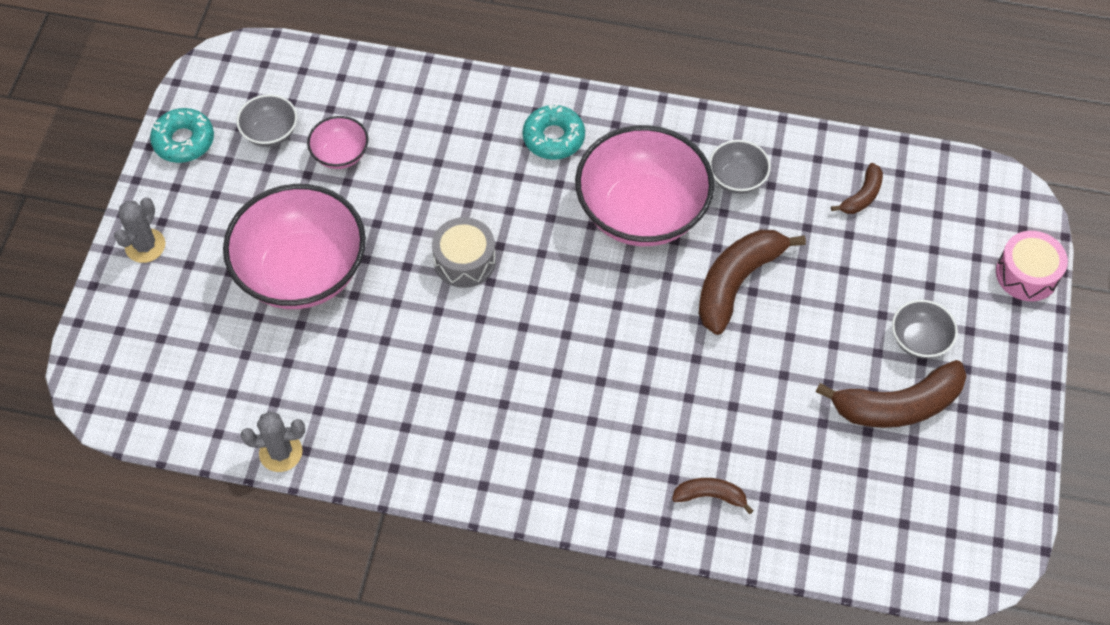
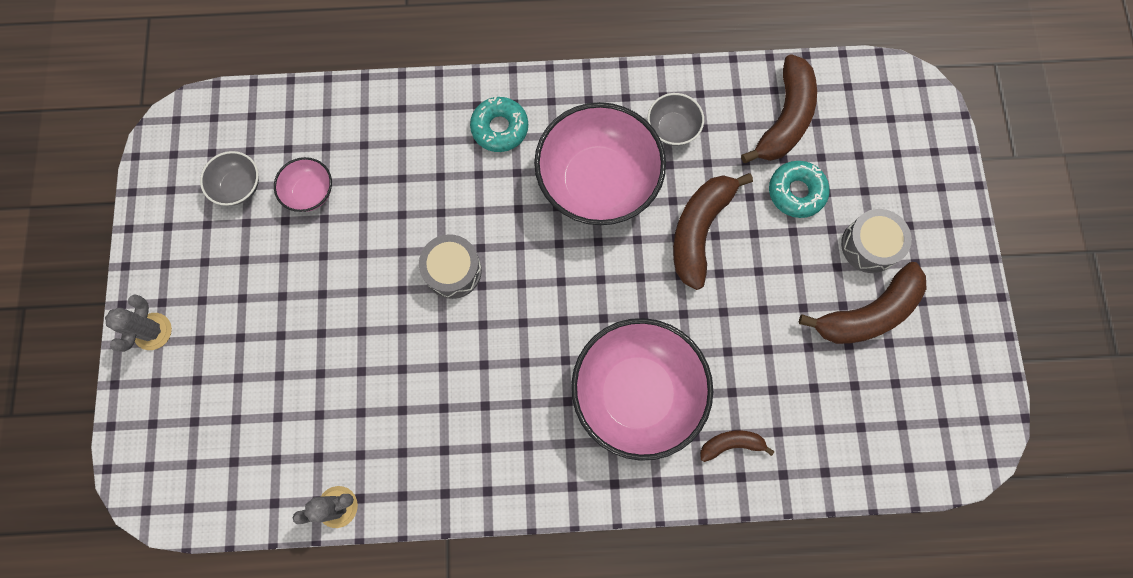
camera: 15 degrees left, 15 degrees up
turquoise donut [150,108,214,163] -> turquoise donut moved to [769,161,830,218]
pink bowl [223,184,366,309] -> pink bowl moved to [571,318,713,461]
brown banana [831,163,883,214] -> brown banana [741,54,817,163], size x1.94
grey bowl [892,300,958,359] -> grey drum [841,209,912,273]
pink drum [996,231,1068,301] -> none

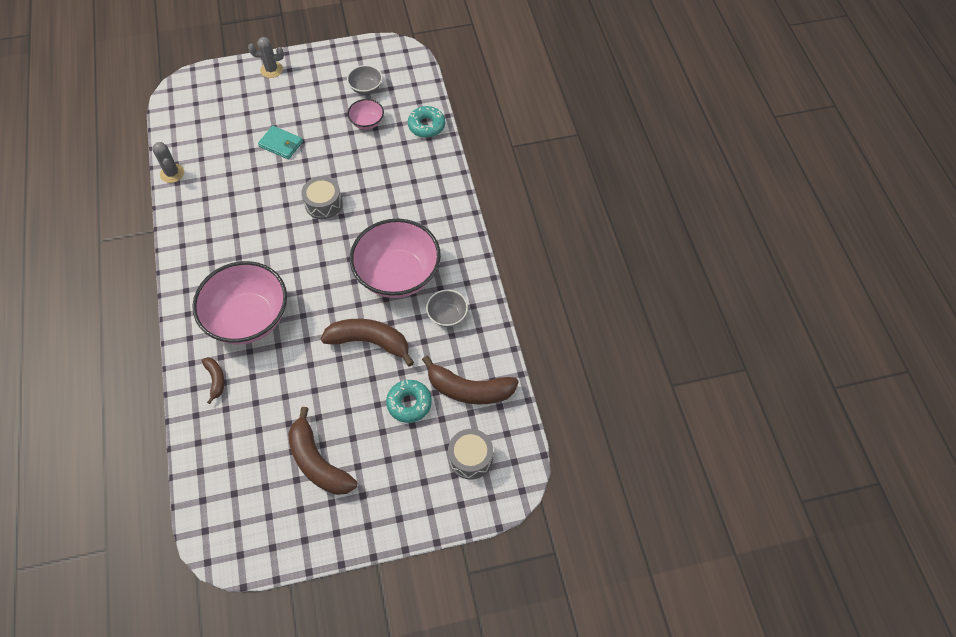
camera: 80 degrees right, 15 degrees down
turquoise donut [470,97,528,152] -> turquoise donut moved to [408,106,445,138]
grey drum [841,209,912,273] -> grey drum moved to [448,429,493,479]
none -> turquoise wallet [258,126,303,159]

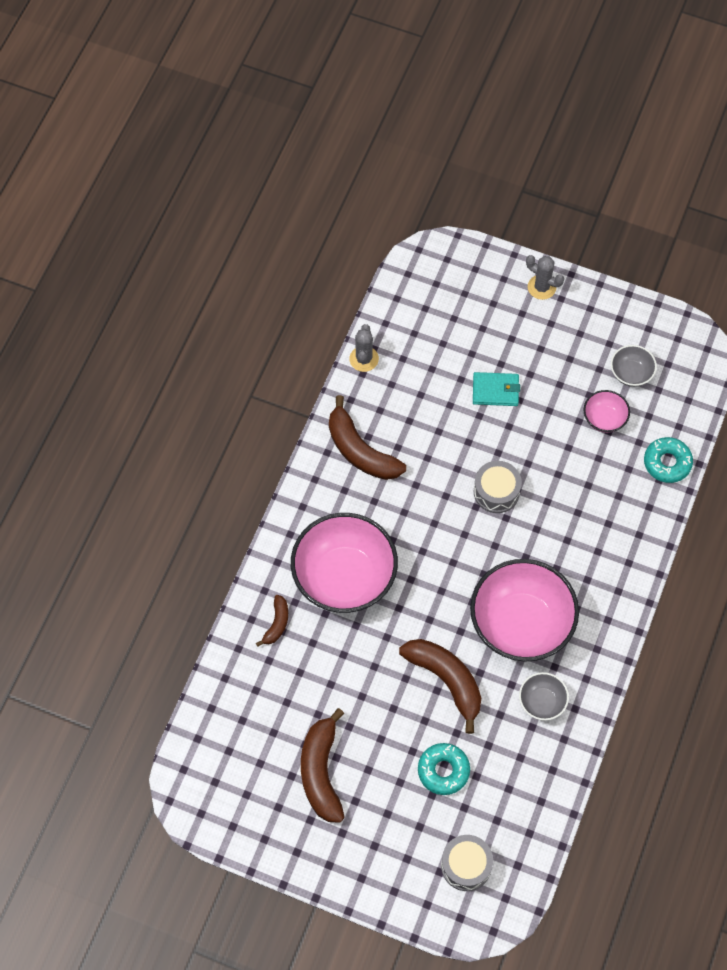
camera: 35 degrees right, 5 degrees up
turquoise wallet [258,126,303,159] -> turquoise wallet turned 60 degrees counterclockwise [473,372,520,406]
brown banana [422,356,519,405] -> brown banana moved to [329,395,406,480]

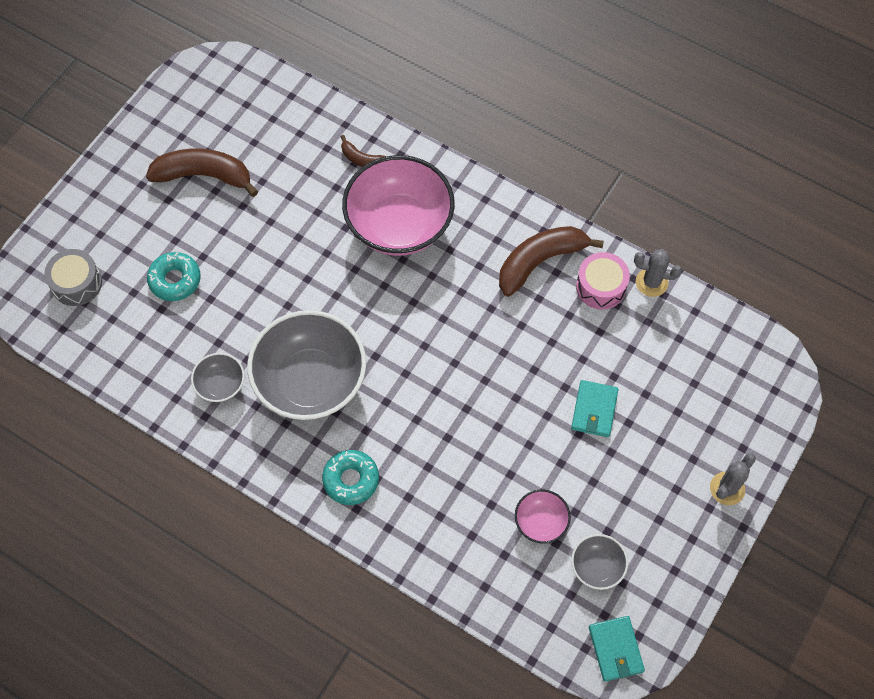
camera: 100 degrees right, 0 degrees up
brown banana [399,639,481,734] -> none
pink bowl [470,559,579,662] -> grey bowl [247,310,366,420]
grey drum [474,461,522,513] -> none
turquoise donut [644,437,693,483] -> turquoise donut moved to [322,450,379,505]
none -> pink drum [576,252,630,310]
none -> turquoise wallet [589,616,645,682]

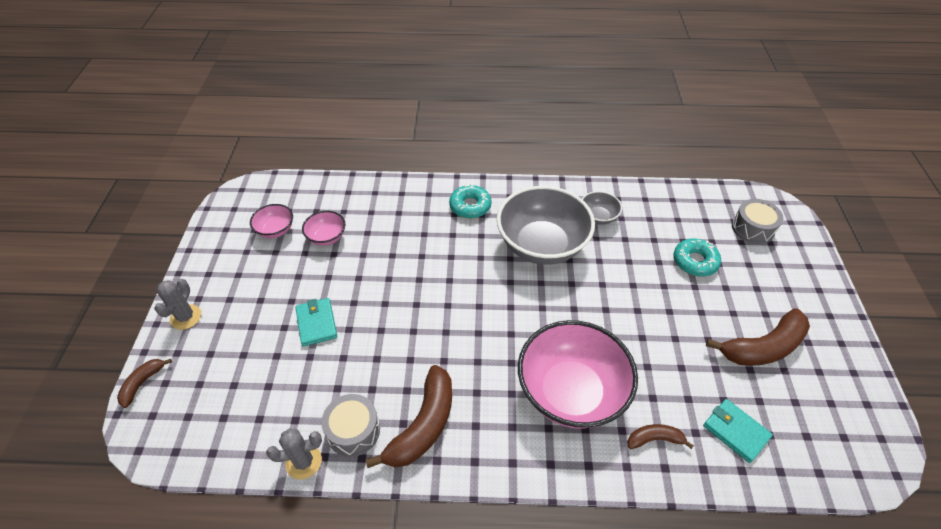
camera: 150 degrees right, 15 degrees down
grey bowl [571,534,628,590] -> pink bowl [250,204,293,238]
pink drum [576,252,630,310] -> grey drum [321,394,380,457]
turquoise wallet [589,616,645,682] -> turquoise wallet moved to [703,399,773,463]
none -> brown banana [117,359,172,408]

